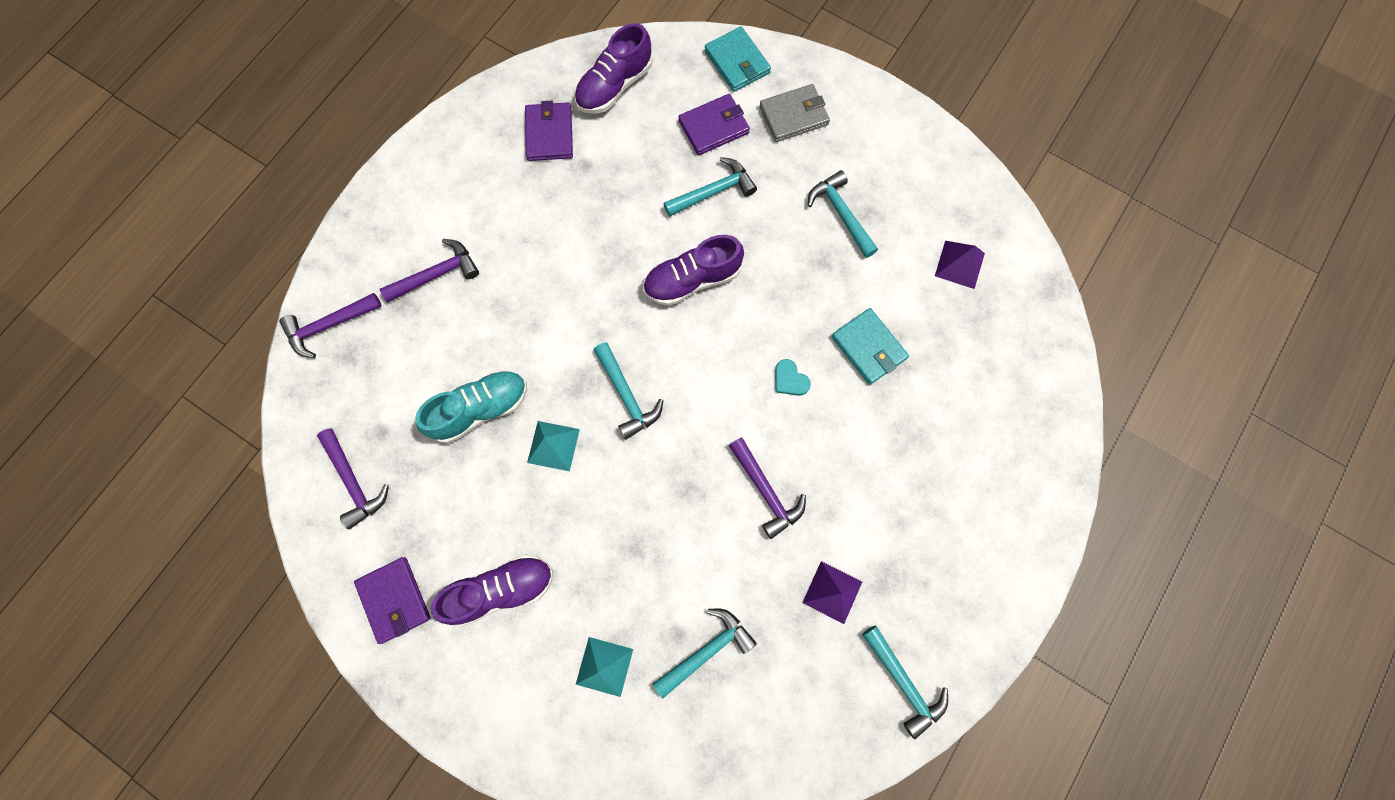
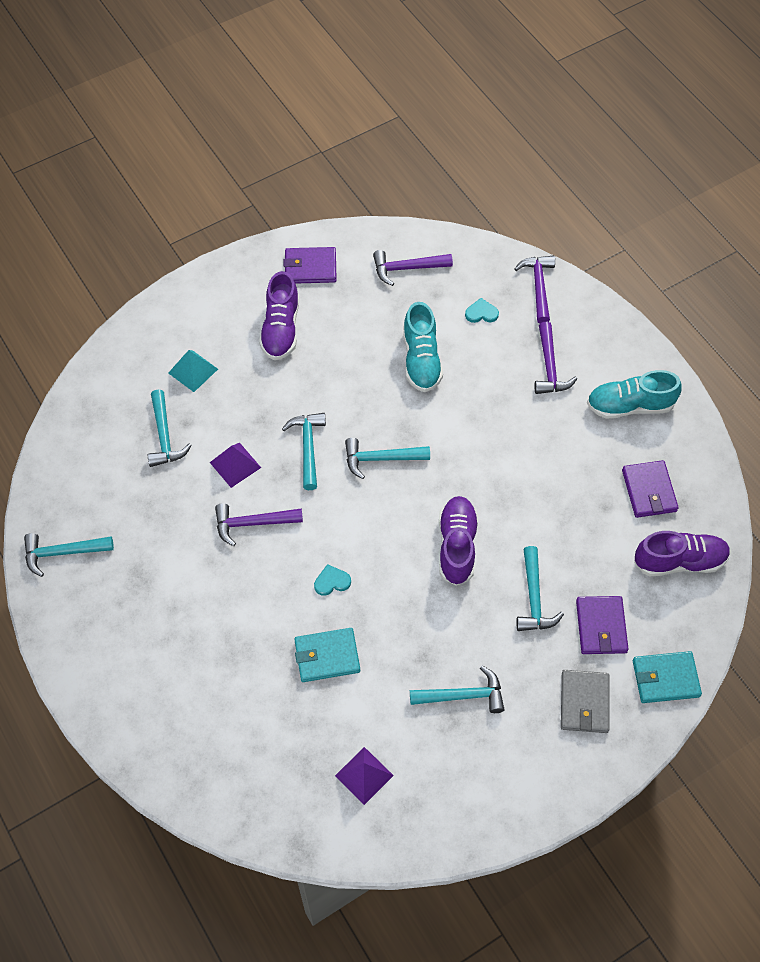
camera: 115 degrees right, 15 degrees down
purple wallet [525,101,573,161] -> purple wallet turned 60 degrees clockwise [622,460,679,518]
turquoise pyramid [527,421,580,471] -> none
purple shoe [575,23,653,114] -> purple shoe turned 105 degrees clockwise [634,531,731,576]
purple pyramid [802,561,862,624] -> purple pyramid moved to [210,443,261,488]
none -> turquoise hammer [282,413,326,490]
none -> turquoise heart [465,298,499,323]
none -> turquoise shoe [587,370,682,419]

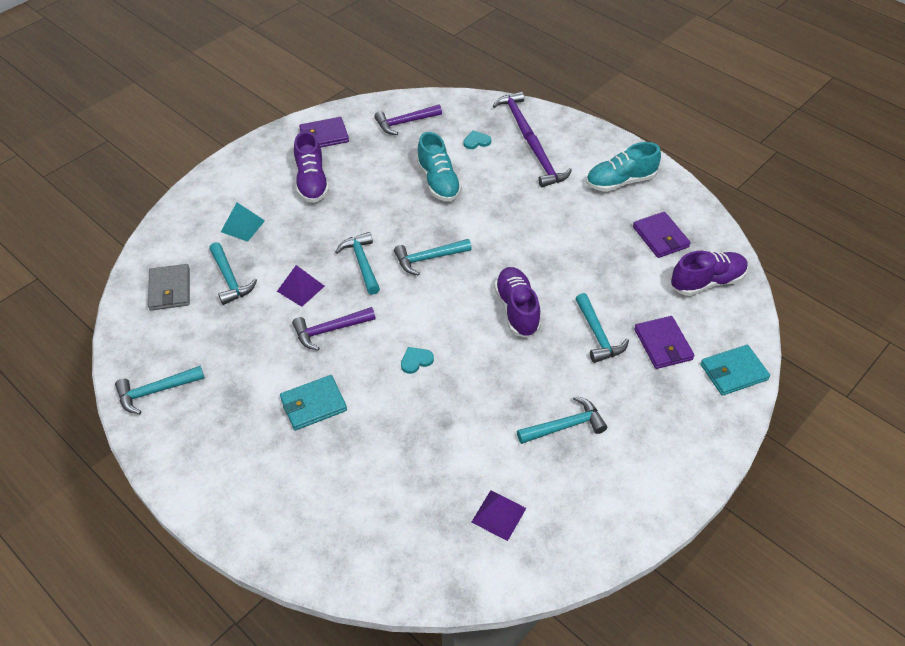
camera: 15 degrees left, 10 degrees down
turquoise wallet [294,628,360,682] -> turquoise wallet moved to [280,375,347,430]
grey wallet [561,670,610,733] -> grey wallet moved to [148,264,190,311]

